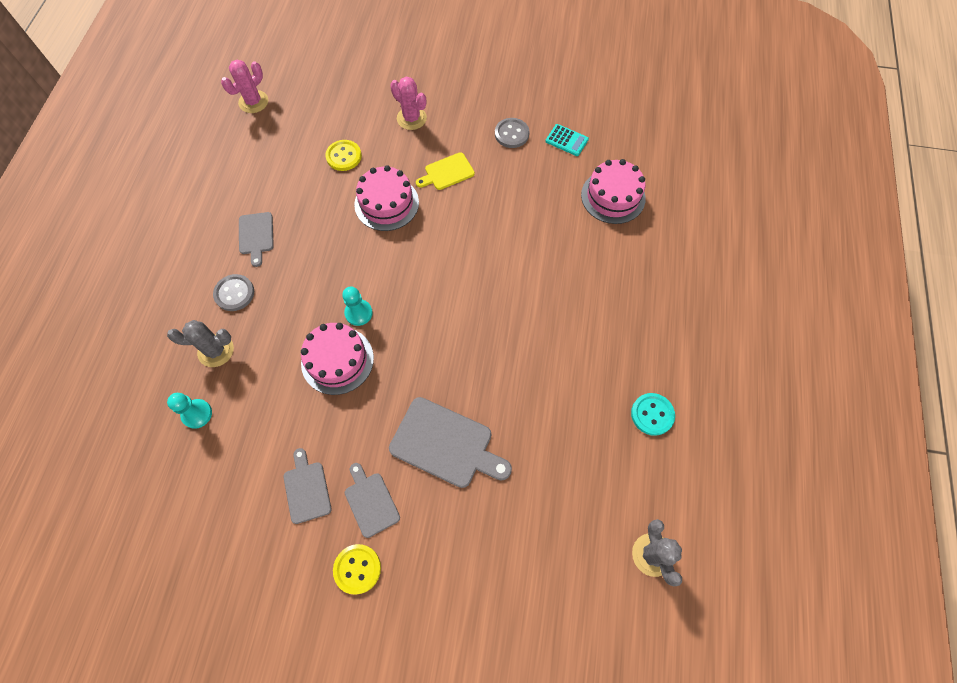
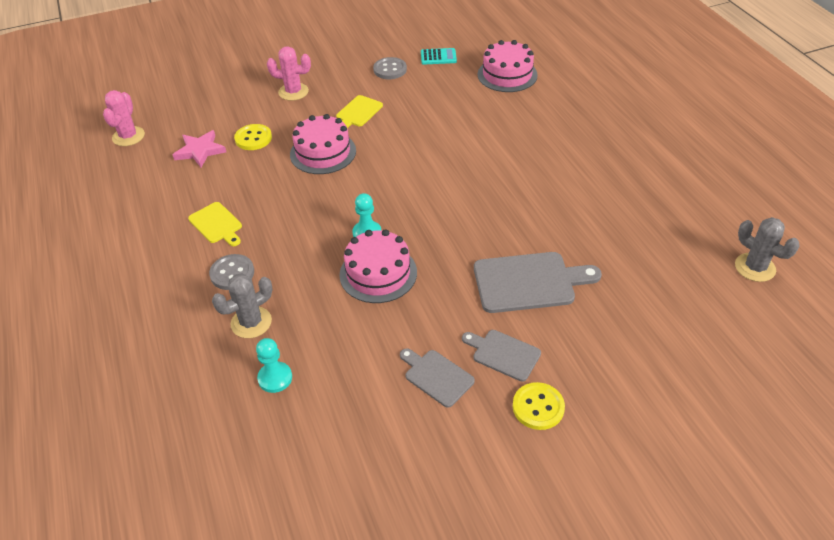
camera: 30 degrees left, 20 degrees down
grey cutting board [239,212,274,267] -> yellow cutting board [188,202,242,246]
turquoise button [631,393,675,436] -> none
none -> pink star [173,130,226,167]

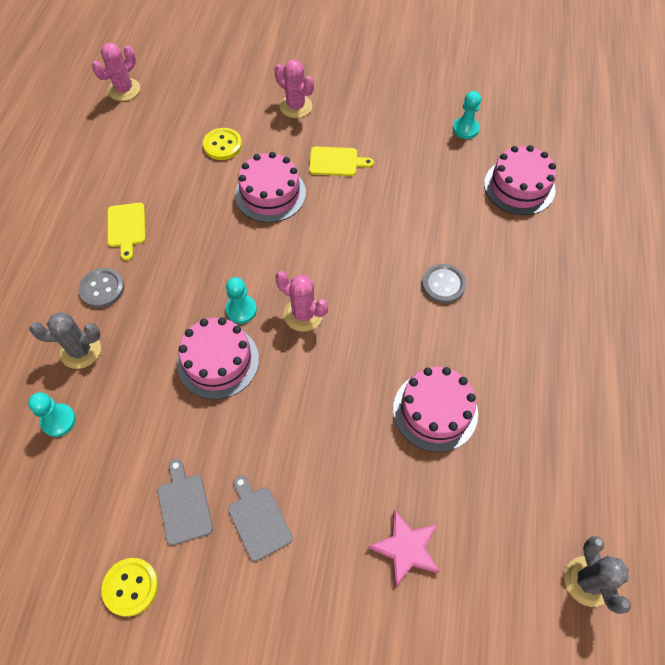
camera: 30 degrees right, 15 degrees up
pink star [173,130,226,167] -> pink star moved to [368,510,440,587]
yellow cutting board [336,95,383,128] -> yellow cutting board turned 150 degrees counterclockwise [309,146,374,176]
grey button [373,57,407,79] -> grey button moved to [422,264,466,304]
turquoise calculator [421,48,457,65] -> turquoise pawn [453,91,481,139]
grey cutting board [474,252,602,313] -> none
yellow button [513,382,565,430] -> yellow button moved to [102,558,158,617]
none -> pink cactus [276,271,328,332]
none -> pink cake [393,367,478,452]

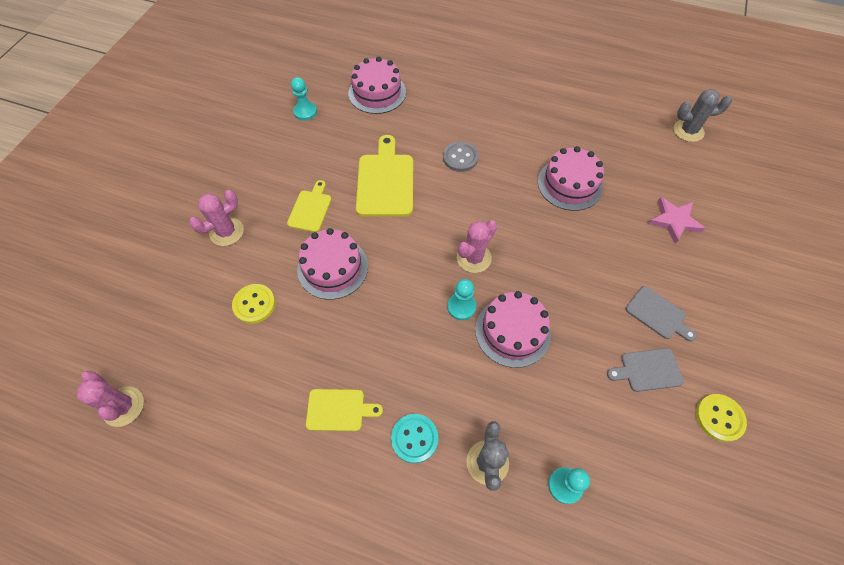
camera: 80 degrees left, 0 degrees up
grey button [78,268,124,308] -> turquoise button [391,414,438,463]
grey cutting board [228,475,293,562] -> grey cutting board turned 120 degrees counterclockwise [626,286,697,341]
none -> yellow cutting board [356,135,413,217]

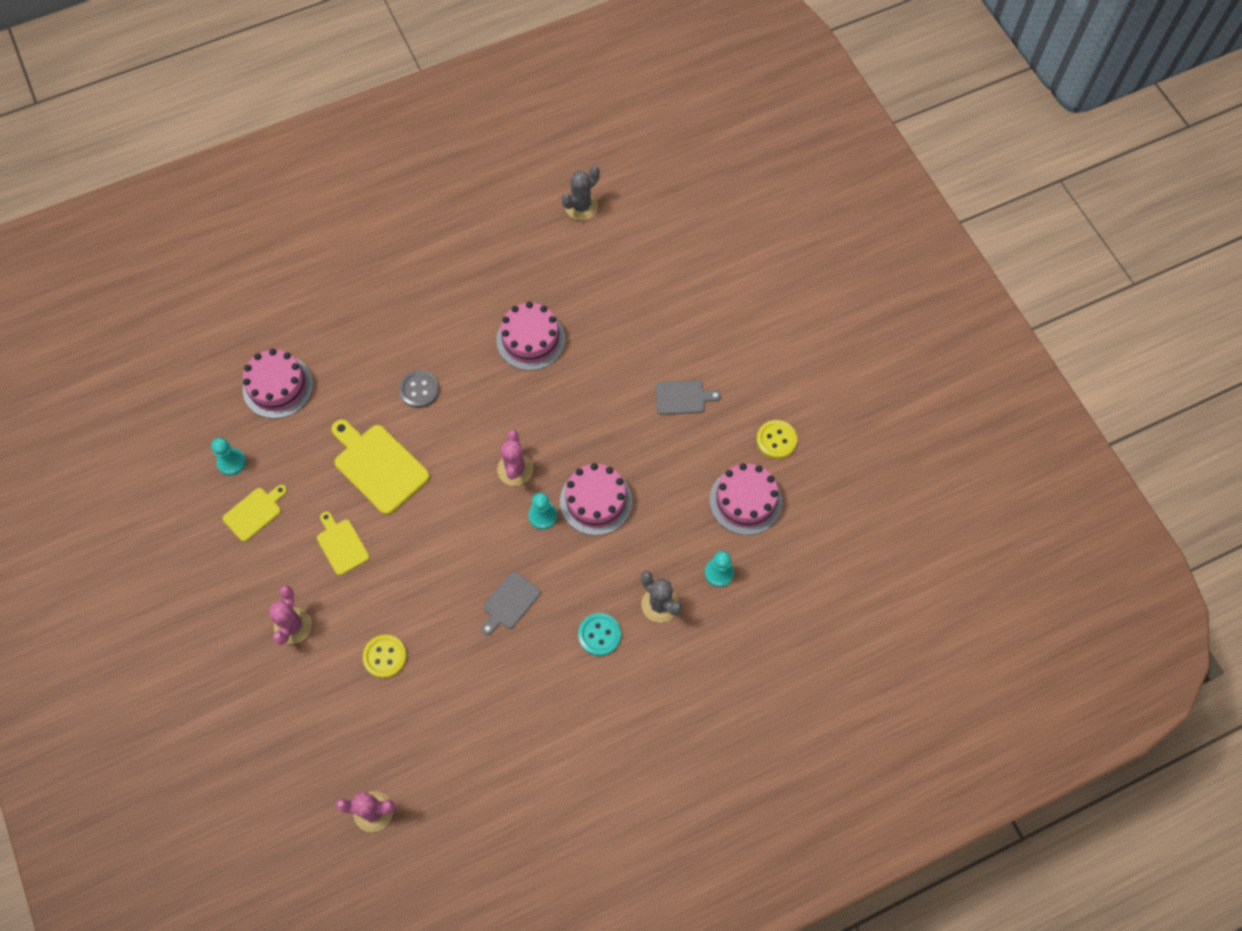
camera: 45 degrees left, 5 degrees up
pink cake [297,228,368,300] -> pink cake moved to [710,463,782,535]
yellow cutting board [306,389,383,431] -> yellow cutting board moved to [223,485,287,542]
grey cutting board [607,348,684,392] -> grey cutting board moved to [481,571,541,635]
pink star [648,197,705,244] -> none

